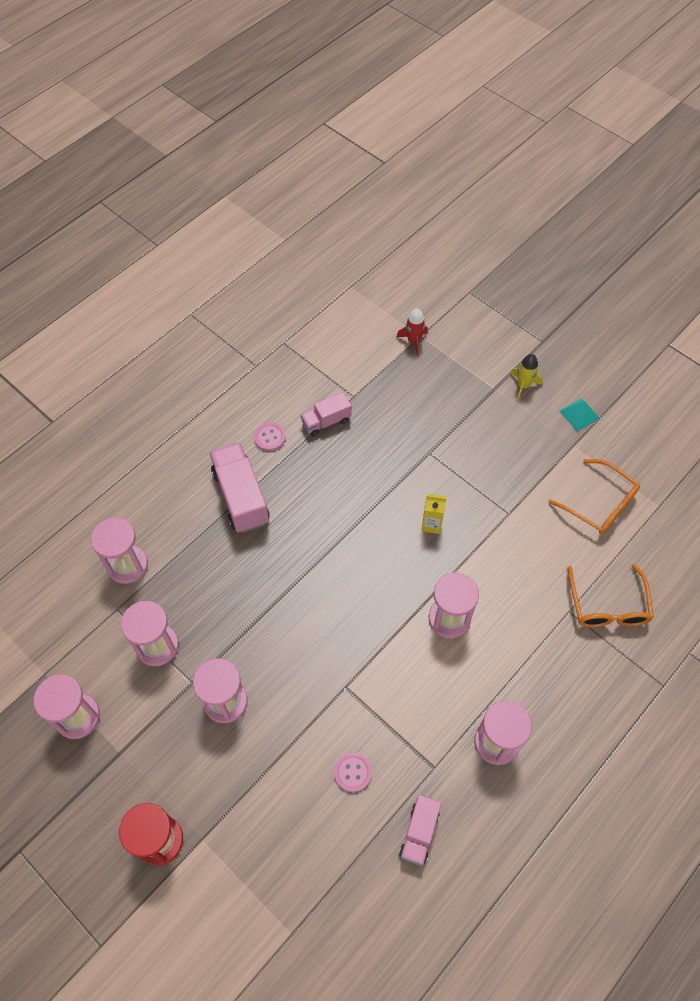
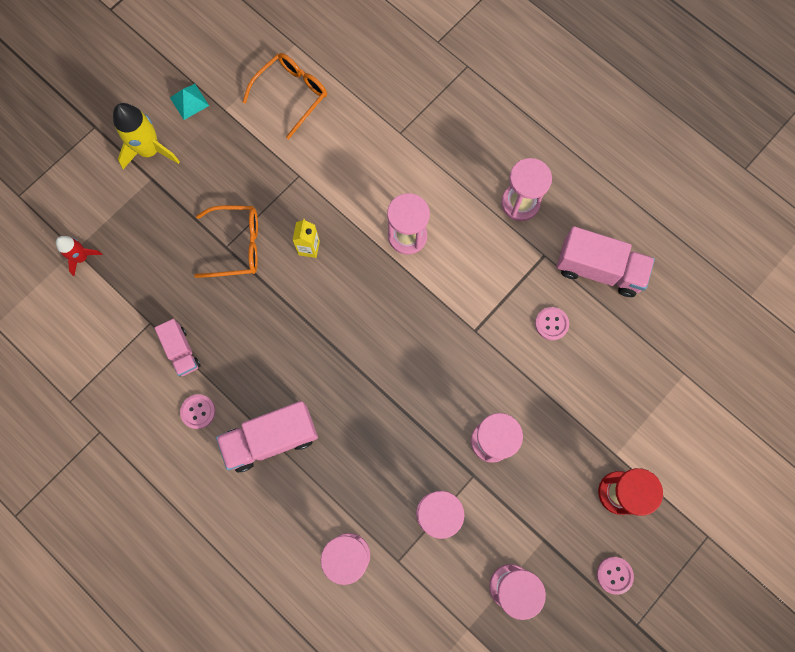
camera: 90 degrees left, 15 degrees up
pink truck [399,795,441,866] -> pink truck [556,226,655,297], size x1.70
yellow rocket [511,354,543,400] -> yellow rocket [113,103,180,169], size x1.67
orange glasses [568,564,654,627] -> orange glasses moved to [194,205,258,278]
none -> pink button [597,557,634,595]

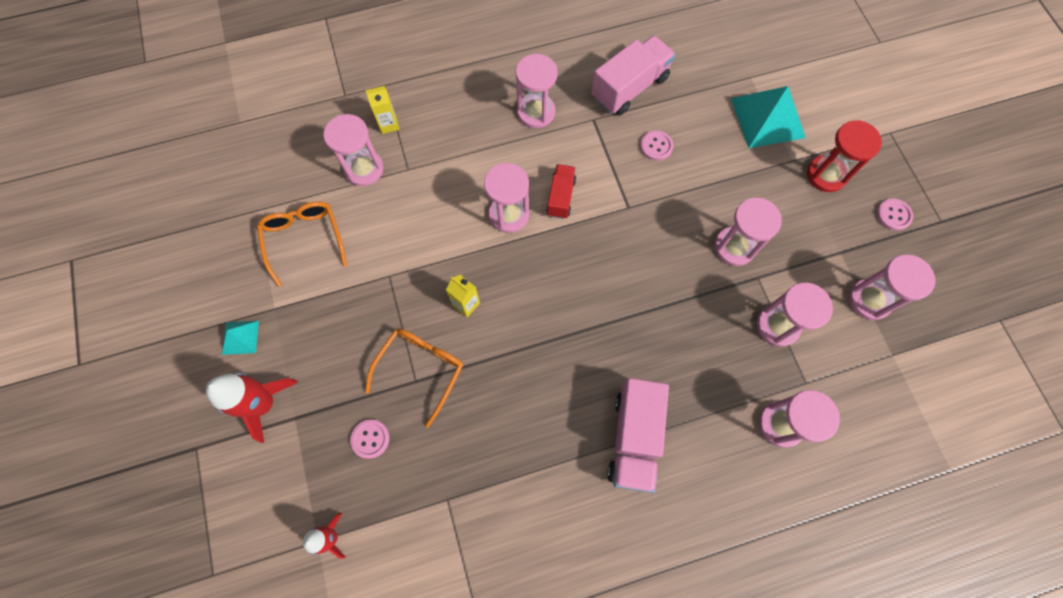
camera: 60 degrees left, 5 degrees down
yellow rocket [113,103,180,169] -> red rocket [206,373,298,443]
pink truck [155,319,200,376] -> none
pink button [180,394,216,429] -> pink button moved to [350,420,390,459]
none -> pink hourglass [324,114,383,186]
none -> yellow carton [365,86,400,134]
none -> red truck [546,164,576,219]
none -> turquoise pyramid [731,86,806,148]

